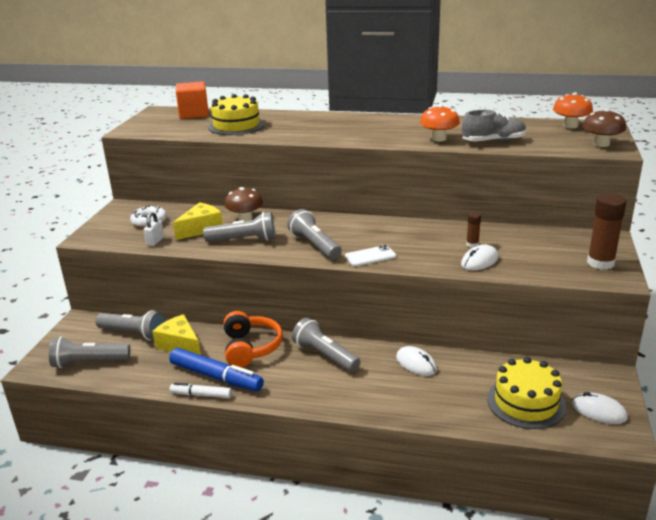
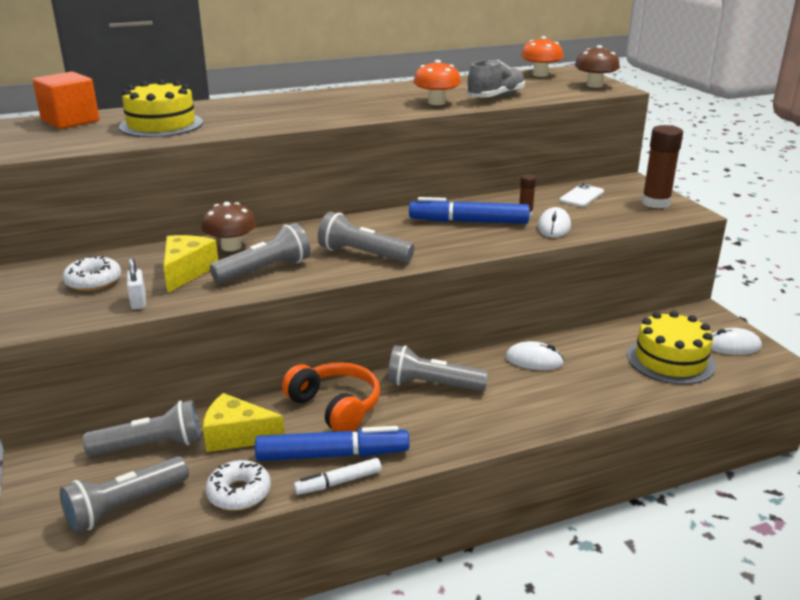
camera: 35 degrees left, 0 degrees up
white phone [345,245,396,266] -> white phone moved to [559,184,604,207]
none -> white donut [205,460,271,511]
none -> blue marker [409,197,530,224]

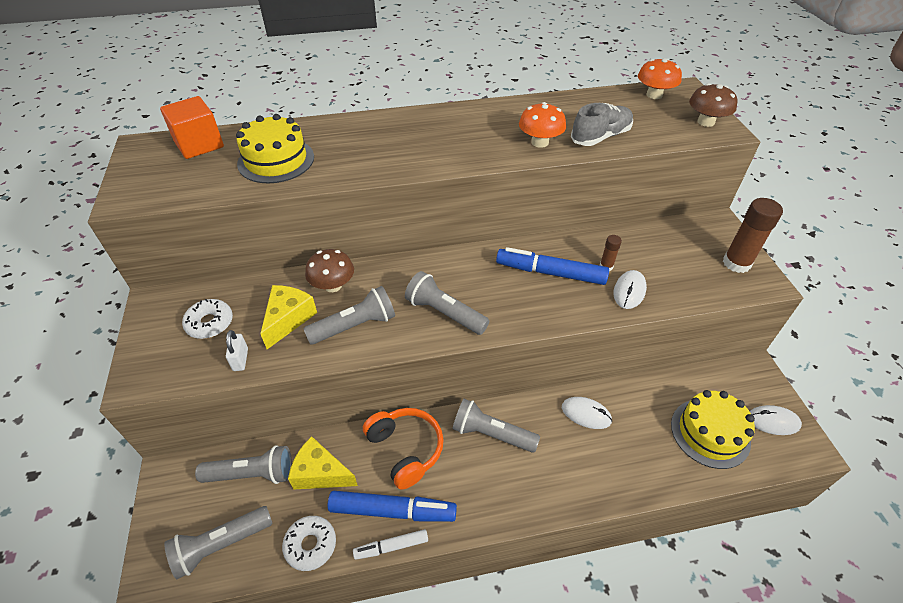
camera: 10 degrees right, 20 degrees up
white phone [559,184,604,207] -> none

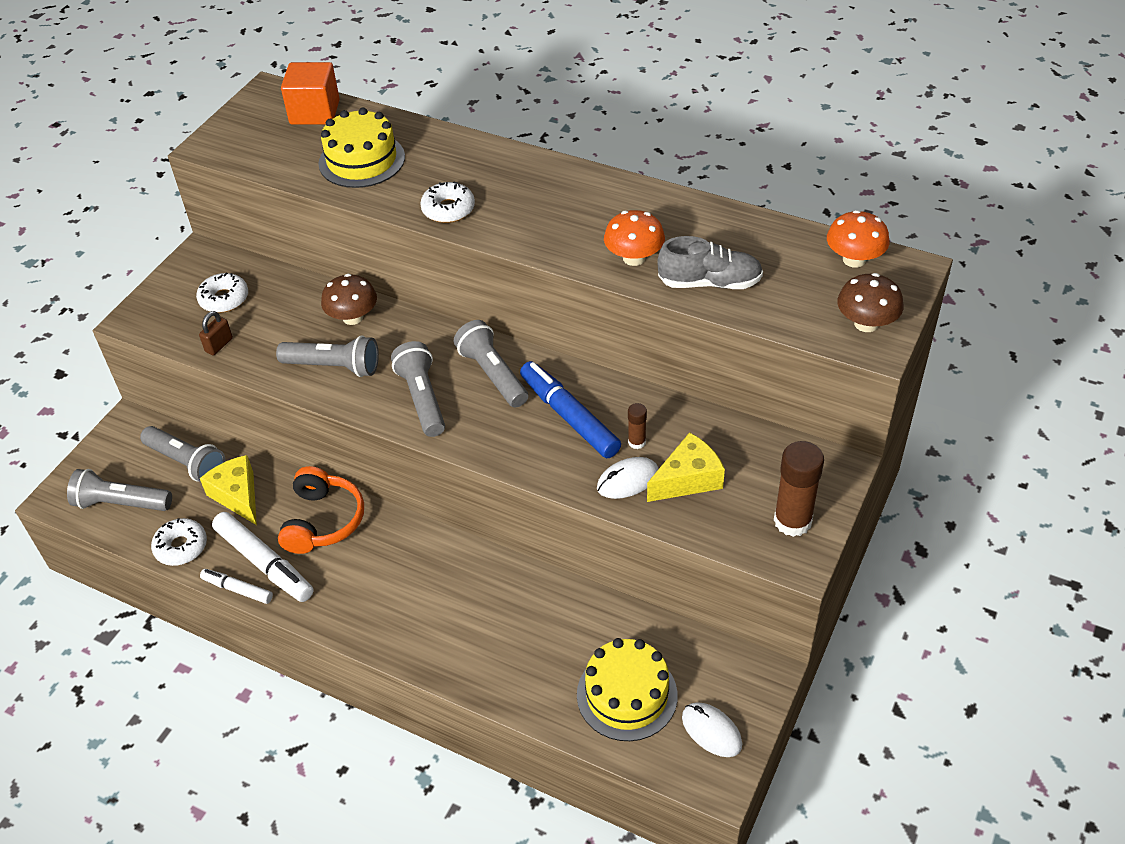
camera: 40 degrees right, 0 degrees up
white padlock [226,330,248,371] -> brown padlock [199,311,233,355]
yellow cheese [260,285,317,349] -> yellow cheese moved to [647,432,725,502]
blue marker [328,491,457,522] -> white marker [212,512,314,602]
grey flashlight [453,399,540,453] -> grey flashlight moved to [454,320,528,407]
white mouse [562,397,612,429] -> none
none -> white donut [420,181,475,223]

